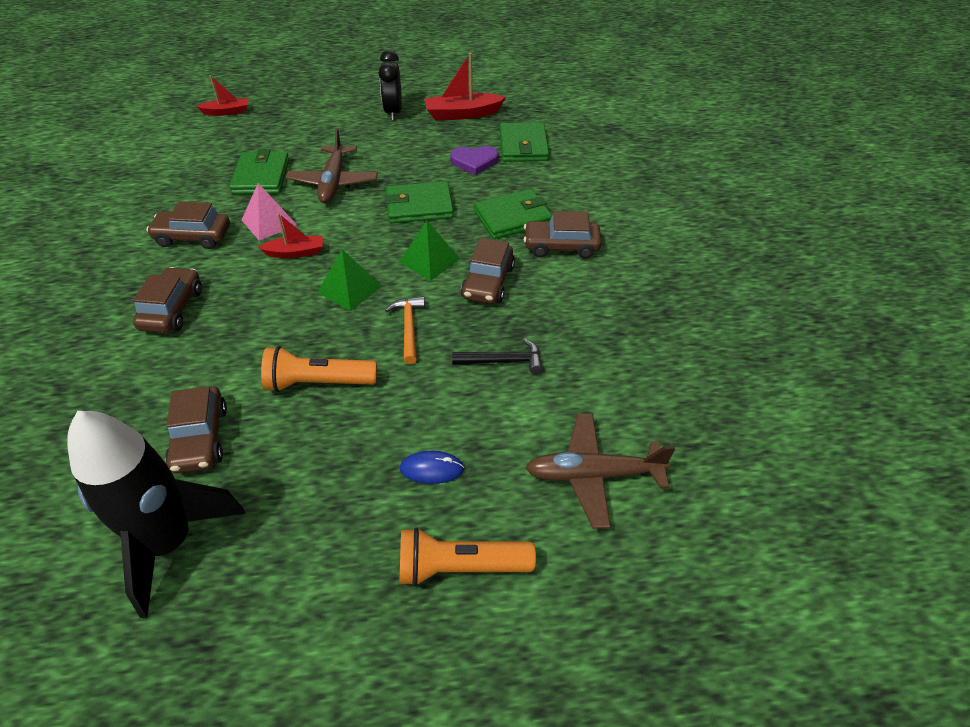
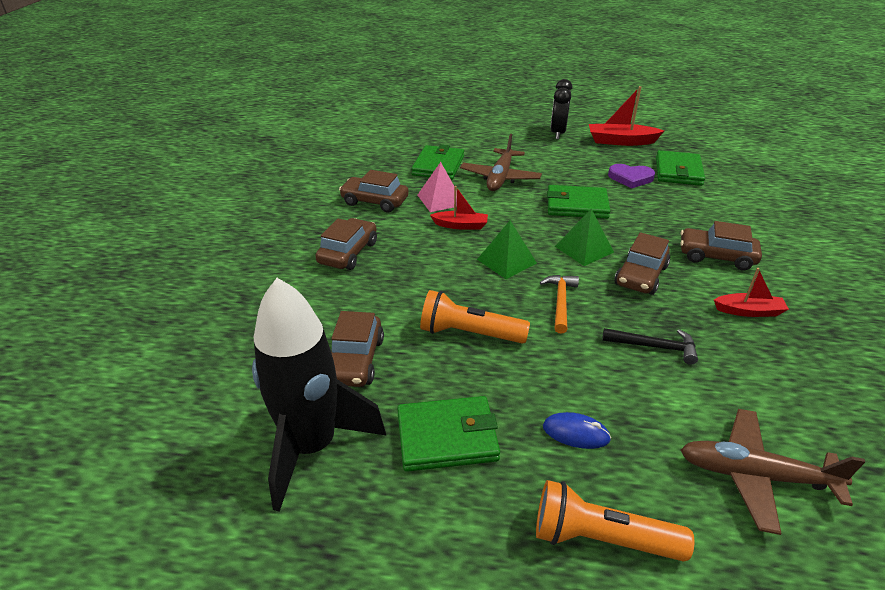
camera: 15 degrees right, 10 degrees down
red boat [196,75,248,116] -> red boat moved to [714,268,789,317]
green wallet [474,189,553,239] -> green wallet moved to [397,396,500,472]

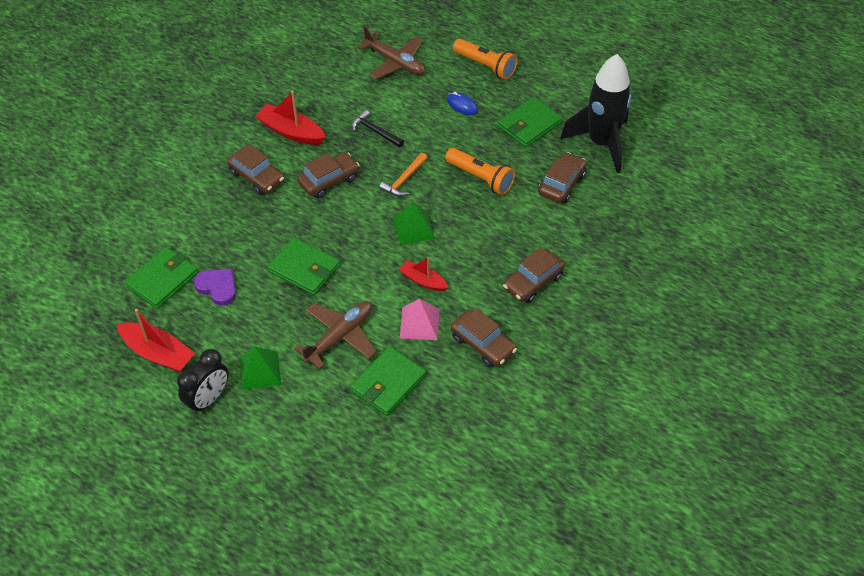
camera: 155 degrees left, 15 degrees up
green wallet [397,396,500,472] -> green wallet turned 60 degrees counterclockwise [497,97,562,148]
green pyramid [555,209,614,266] -> green pyramid moved to [239,346,281,390]
red boat [714,268,789,317] -> red boat [255,91,326,145], size x1.59

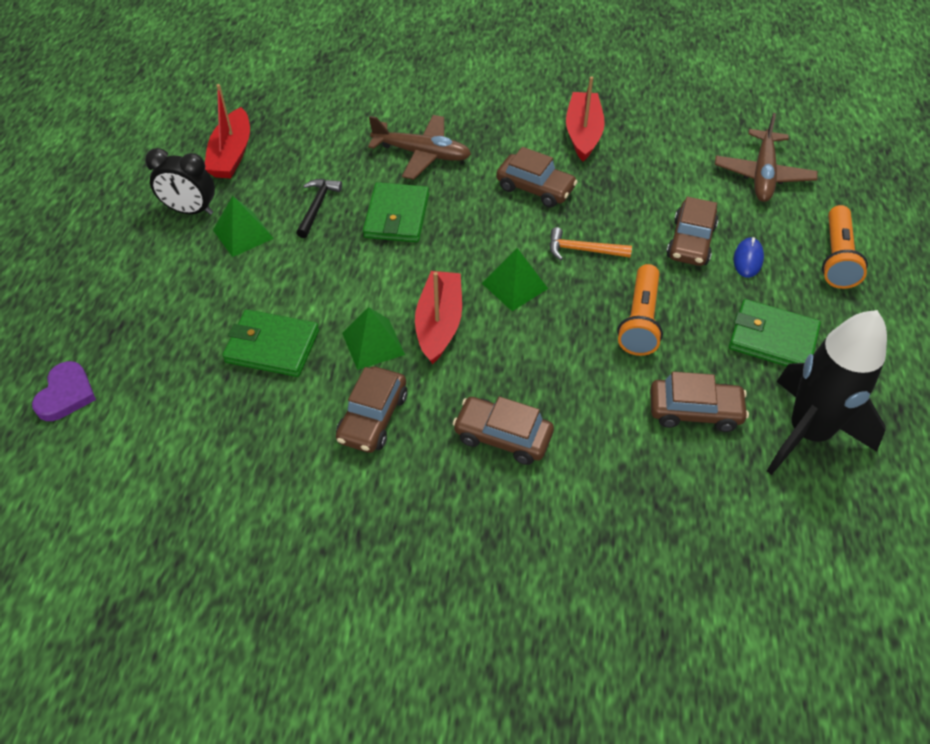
camera: 65 degrees right, 0 degrees up
green wallet [125,247,198,309] -> none
purple heart [193,269,236,306] -> purple heart moved to [32,361,96,421]
brown car [227,144,284,195] -> brown car moved to [666,197,718,266]
brown plane [294,301,377,369] -> brown plane moved to [368,115,471,180]
black hammer [352,110,404,148] -> black hammer moved to [296,179,342,238]
red boat [399,257,449,291] -> red boat [415,271,462,364], size x1.59
pink pyramid [400,298,440,340] -> green pyramid [342,307,405,370]

